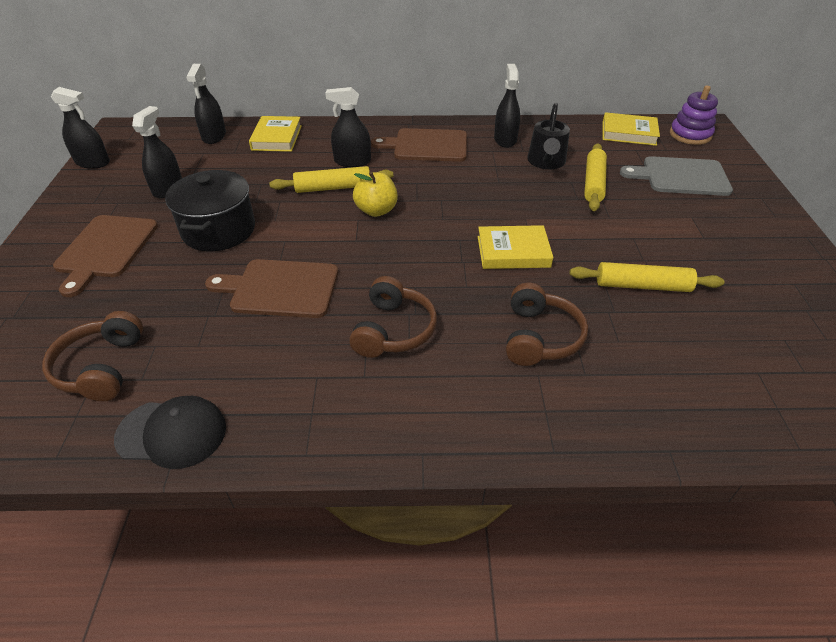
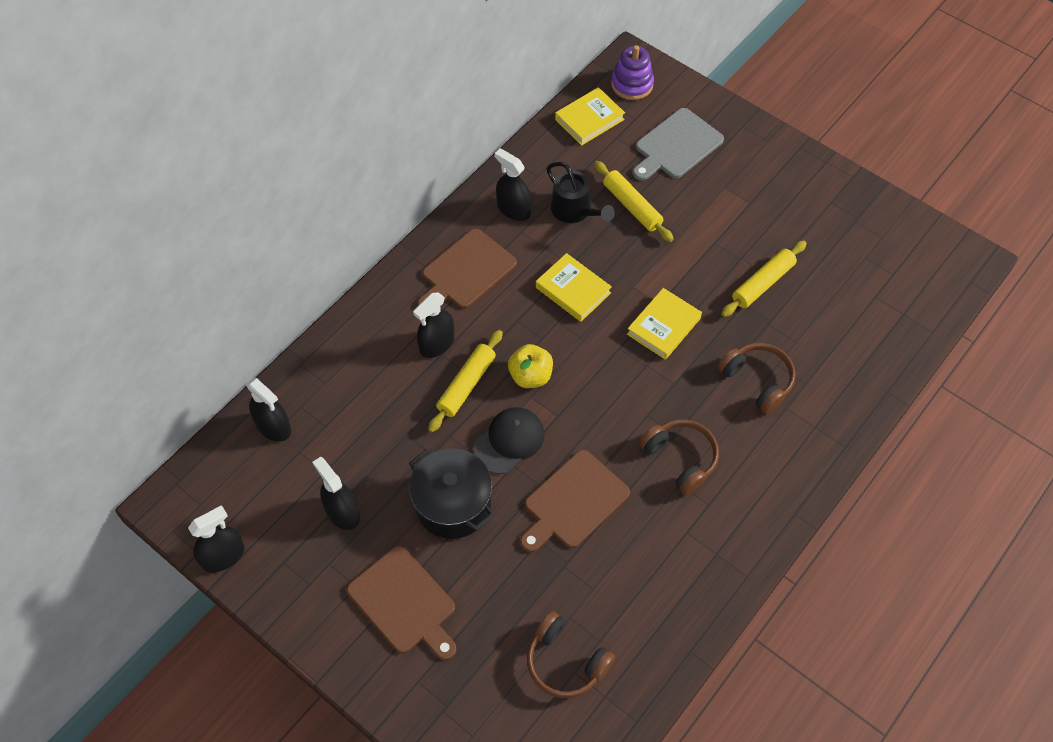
camera: 50 degrees left, 15 degrees up
black cap [114,396,226,469] -> black cap moved to [473,407,545,474]
yellow book [249,116,302,152] -> yellow book moved to [536,253,612,322]

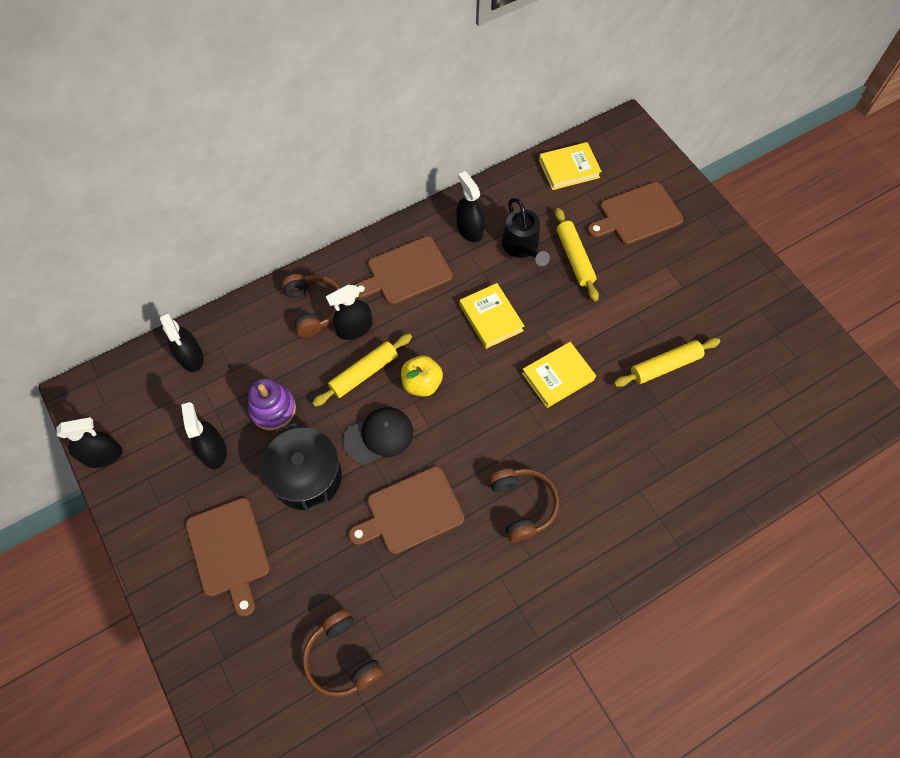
camera: 20 degrees right, 5 degrees up
purple stacking toy [611,45,654,100] -> purple stacking toy moved to [248,378,296,430]
grey cutting board [633,108,724,181] -> brown cutting board [587,182,684,245]
brown headphones [717,343,796,414] -> brown headphones moved to [282,274,341,337]

